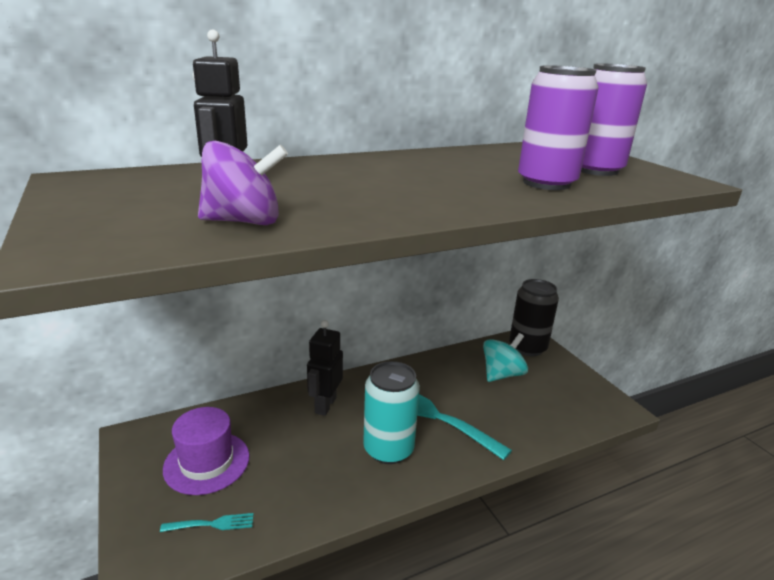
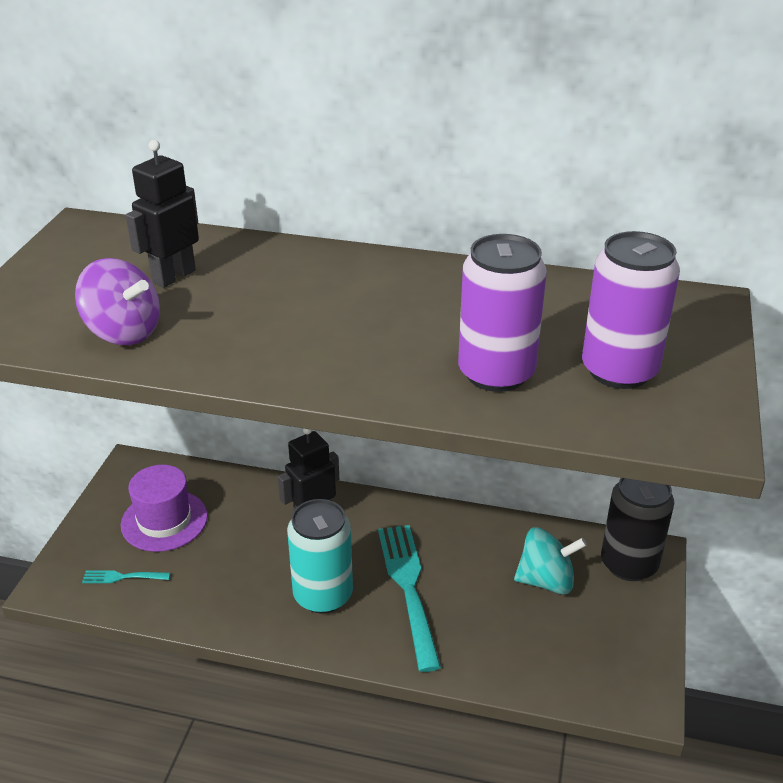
camera: 40 degrees right, 10 degrees up
turquoise fork [160,513,254,532] -> turquoise fork turned 150 degrees clockwise [82,570,170,583]

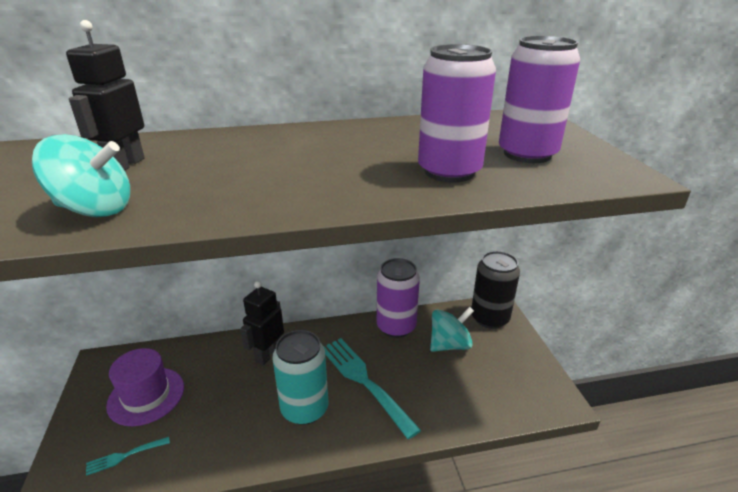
camera: 25 degrees left, 5 degrees down
purple spinning top [75,258,160,345] -> turquoise spinning top [32,134,130,217]
none -> purple can [377,258,420,338]

